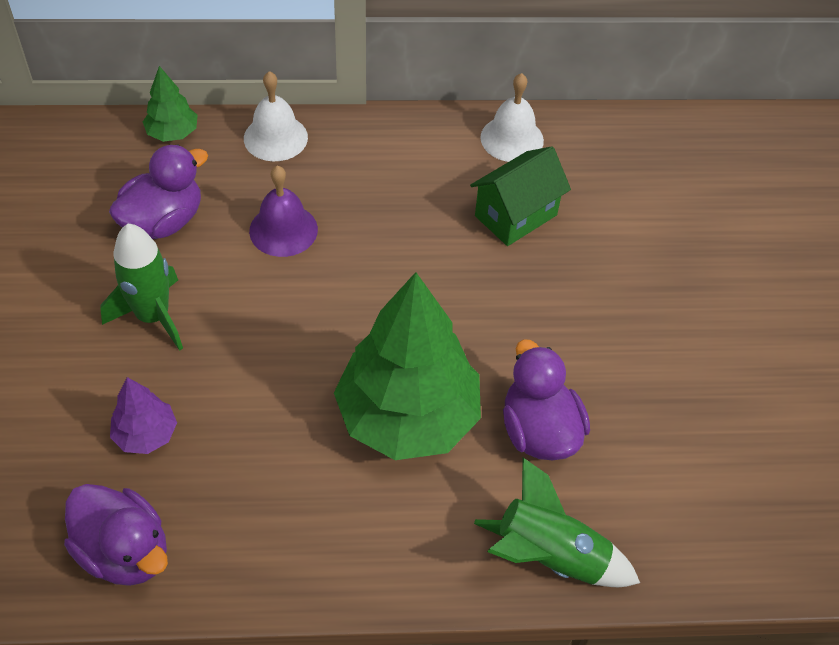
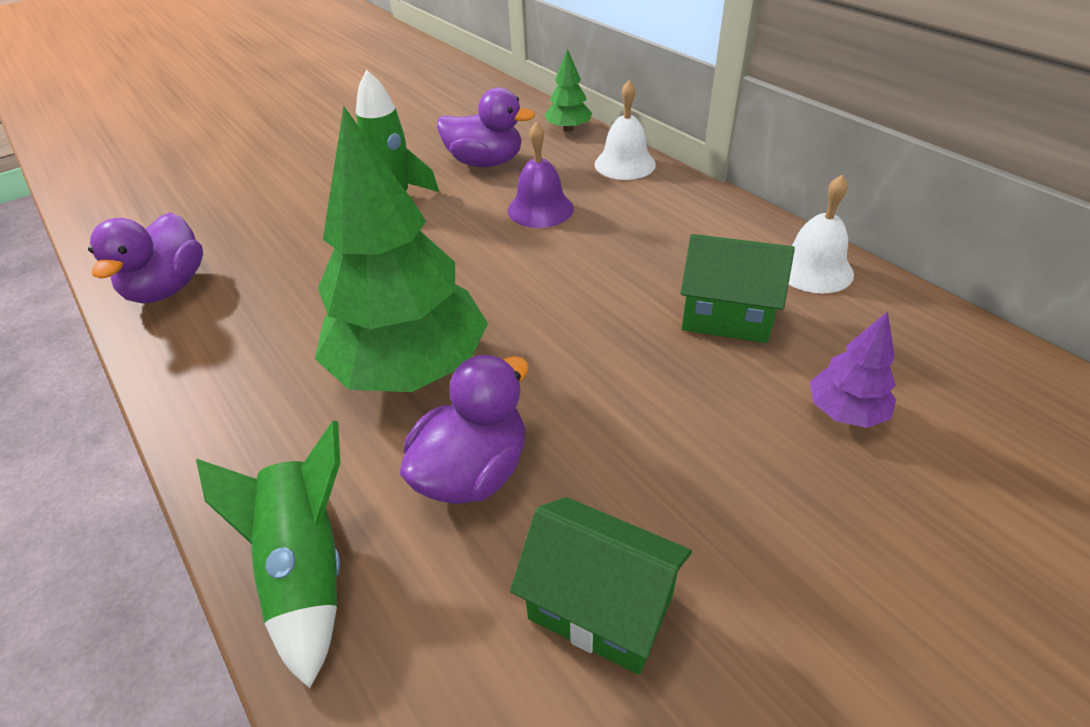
camera: 60 degrees right, 10 degrees down
purple tree [110,377,177,454] -> purple tree moved to [810,311,896,428]
none -> green house [510,497,692,675]

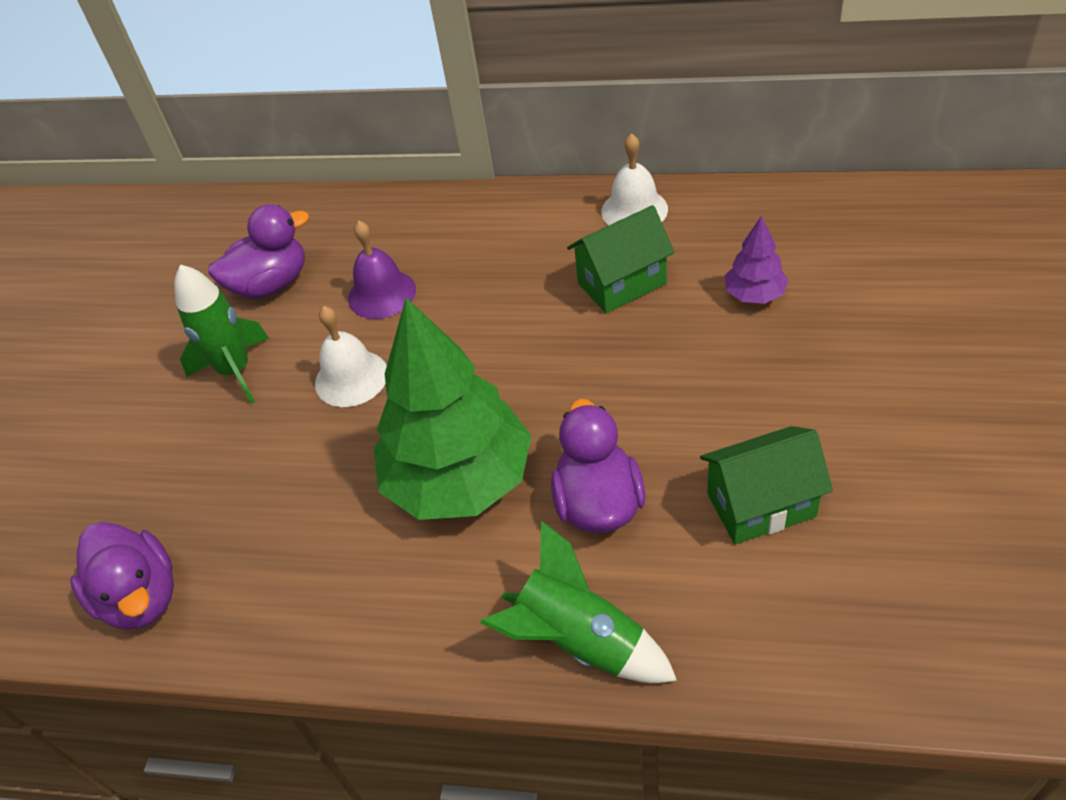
camera: 40 degrees left, 5 degrees up
green tree [545,49,592,132] -> none
white bell [594,80,656,180] -> white bell moved to [315,306,387,407]

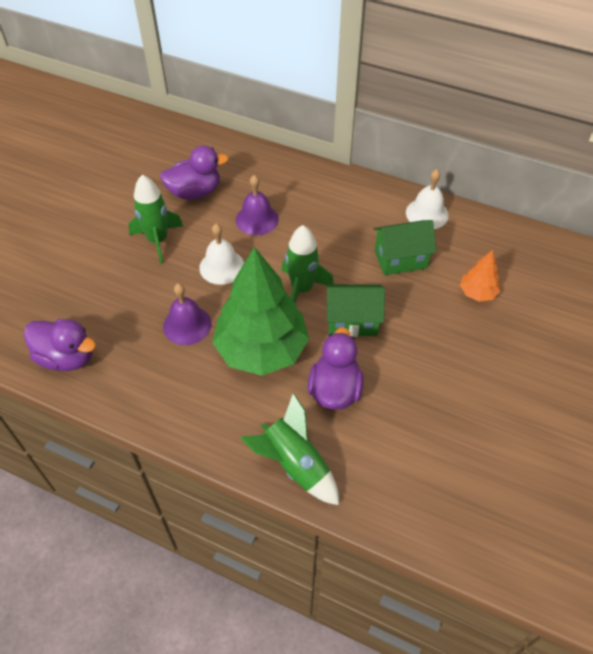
camera: 10 degrees right, 5 degrees up
purple duck [70,522,174,630] -> purple duck turned 45 degrees counterclockwise [24,319,96,371]
green house [700,426,833,544] -> green house moved to [326,284,385,337]
purple tree [725,216,789,304] -> orange tree [460,250,500,301]
none -> purple bell [163,283,211,345]
none -> green rocket [281,225,334,303]

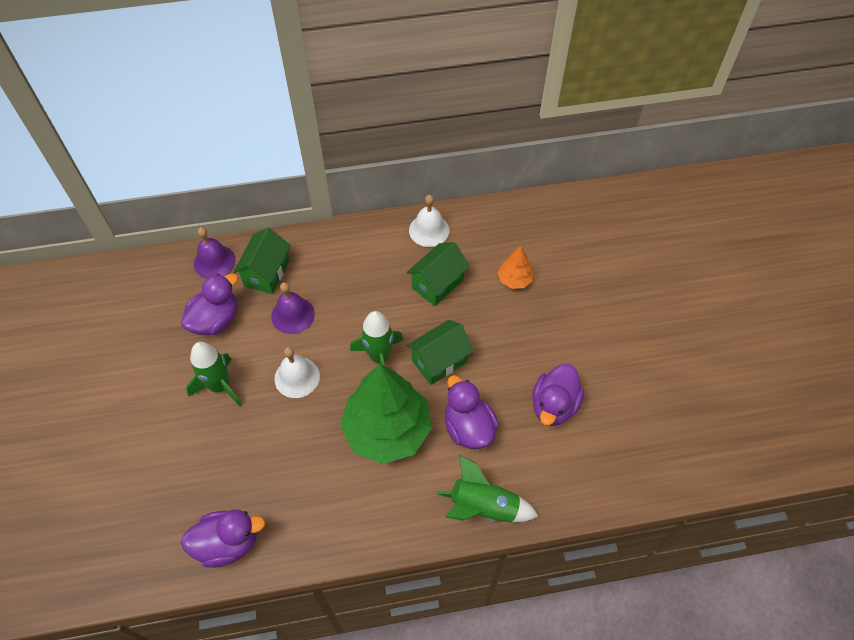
camera: 35 degrees left, 5 degrees up
purple bell [163,283,211,345] -> purple bell moved to [194,227,236,279]
none -> green house [233,227,290,294]
none -> purple duck [532,364,584,426]

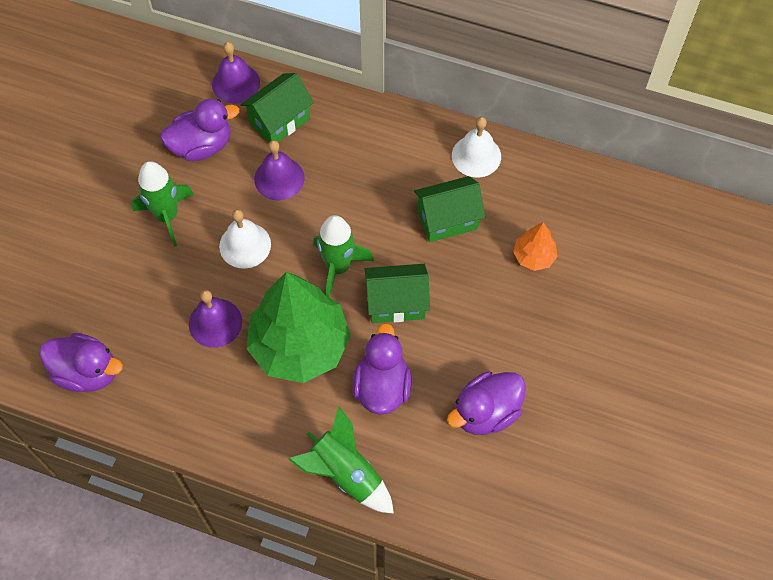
camera: 30 degrees right, 5 degrees up
none -> purple bell [189,290,242,348]

